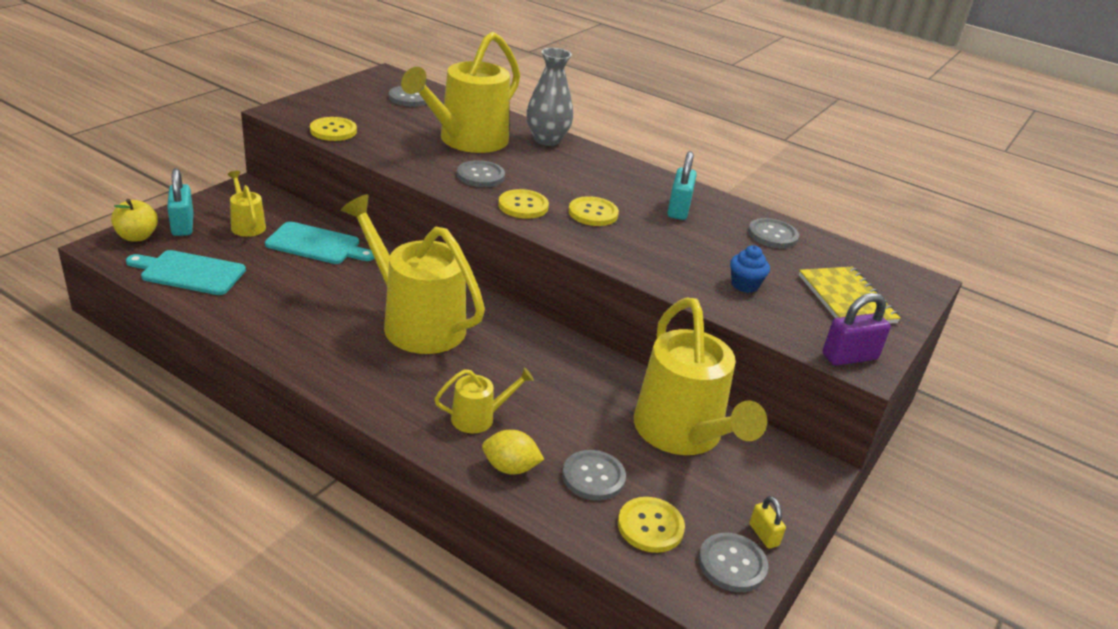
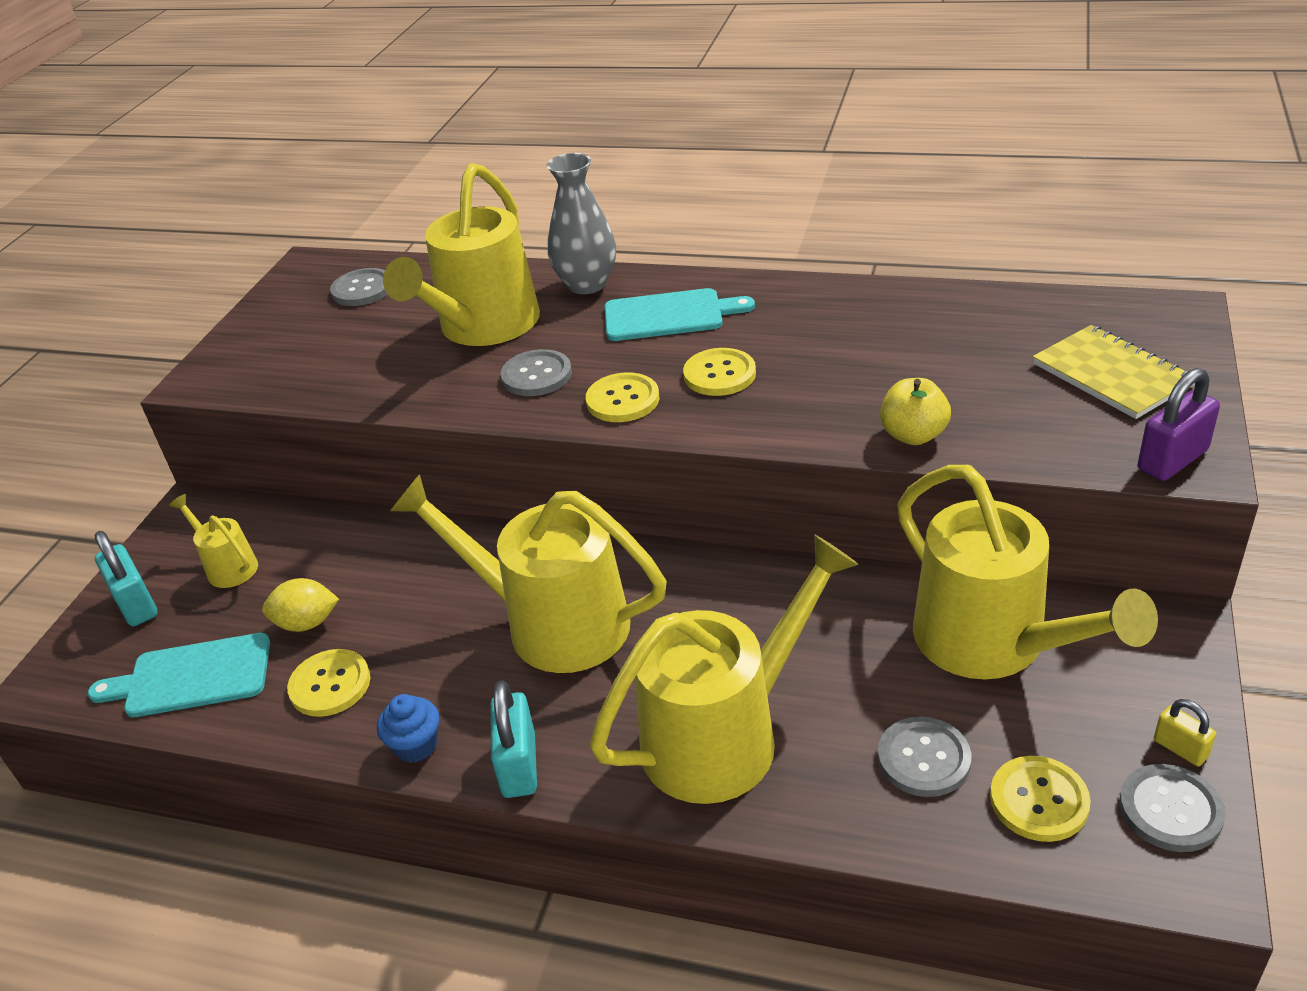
camera: 10 degrees left, 5 degrees up
yellow apple [111,199,158,241] -> yellow apple moved to [880,378,951,445]
turquoise cutting board [265,221,374,264] -> turquoise cutting board moved to [604,288,755,341]
yellow button [310,117,357,141] -> yellow button moved to [287,649,370,717]
yellow watering can [435,367,534,433] -> yellow watering can [590,534,859,804], size x2.17
yellow lemon [482,430,544,474] -> yellow lemon moved to [262,578,339,632]
turquoise padlock [667,151,697,220] -> turquoise padlock moved to [491,680,537,798]
blue cupcake [730,245,770,293] -> blue cupcake moved to [377,694,439,763]
grey button [748,218,799,248] -> none

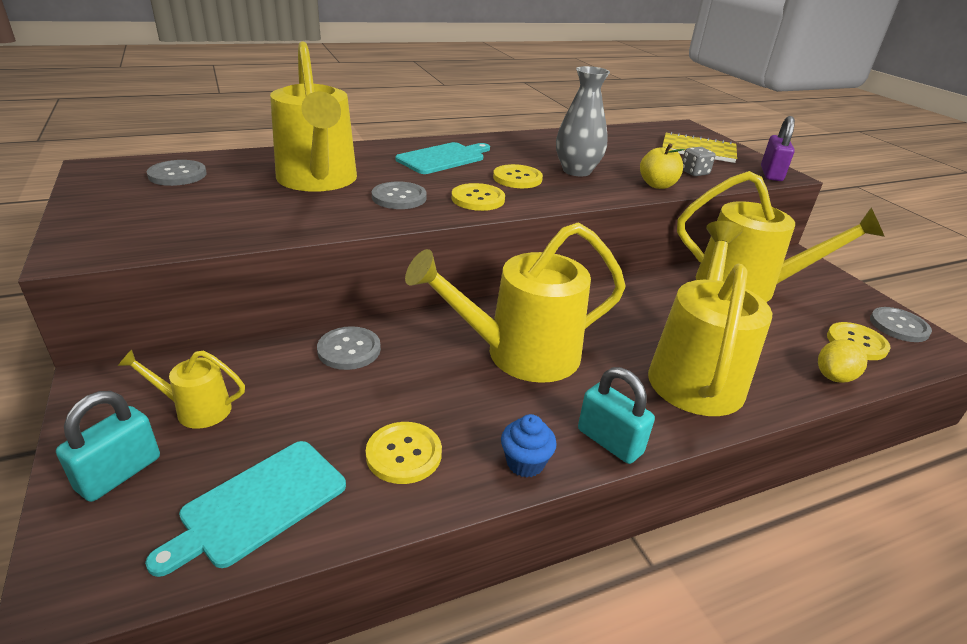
camera: 45 degrees left, 5 degrees down
turquoise padlock [94,531,158,626] -> turquoise padlock turned 75 degrees counterclockwise [56,391,160,502]
yellow lemon [262,578,339,632] -> yellow lemon moved to [818,339,868,383]
grey vase [547,153,616,294] -> grey vase moved to [556,66,610,176]
grey button [878,716,971,797] -> grey button moved to [317,326,381,370]
yellow padlock [1154,699,1216,766] -> none
none -> grey dice [682,147,716,176]

